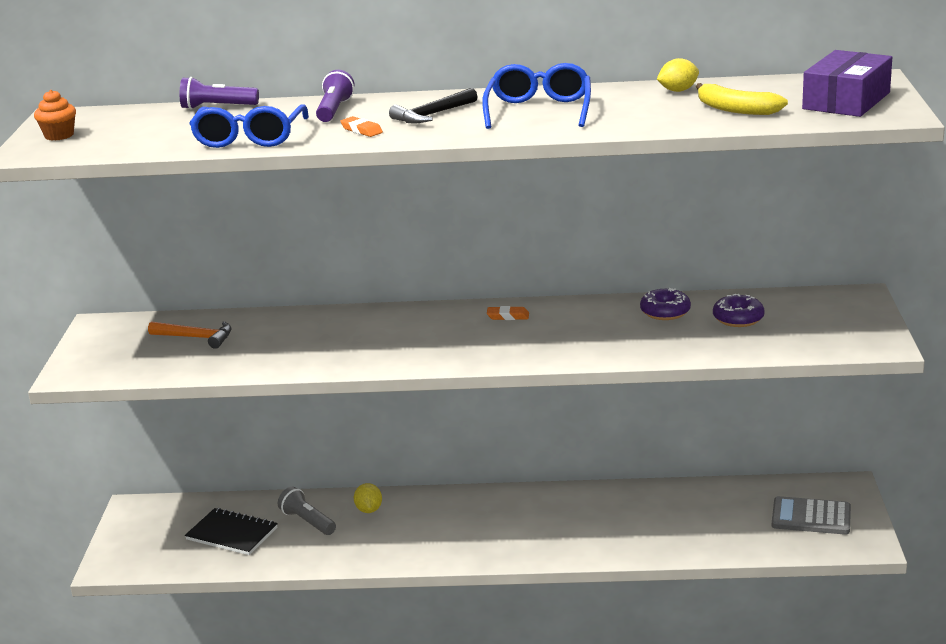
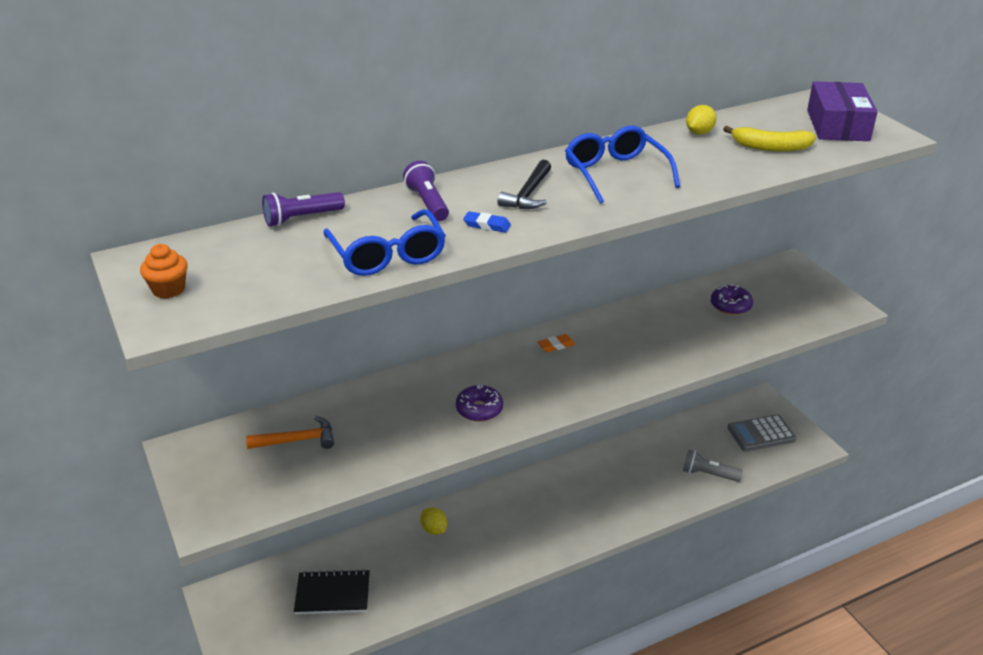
camera: 30 degrees left, 10 degrees up
grey flashlight [278,487,336,535] -> grey flashlight moved to [683,450,743,482]
orange eraser [340,116,383,137] -> blue eraser [463,211,511,233]
purple donut [640,288,691,320] -> purple donut moved to [456,385,503,422]

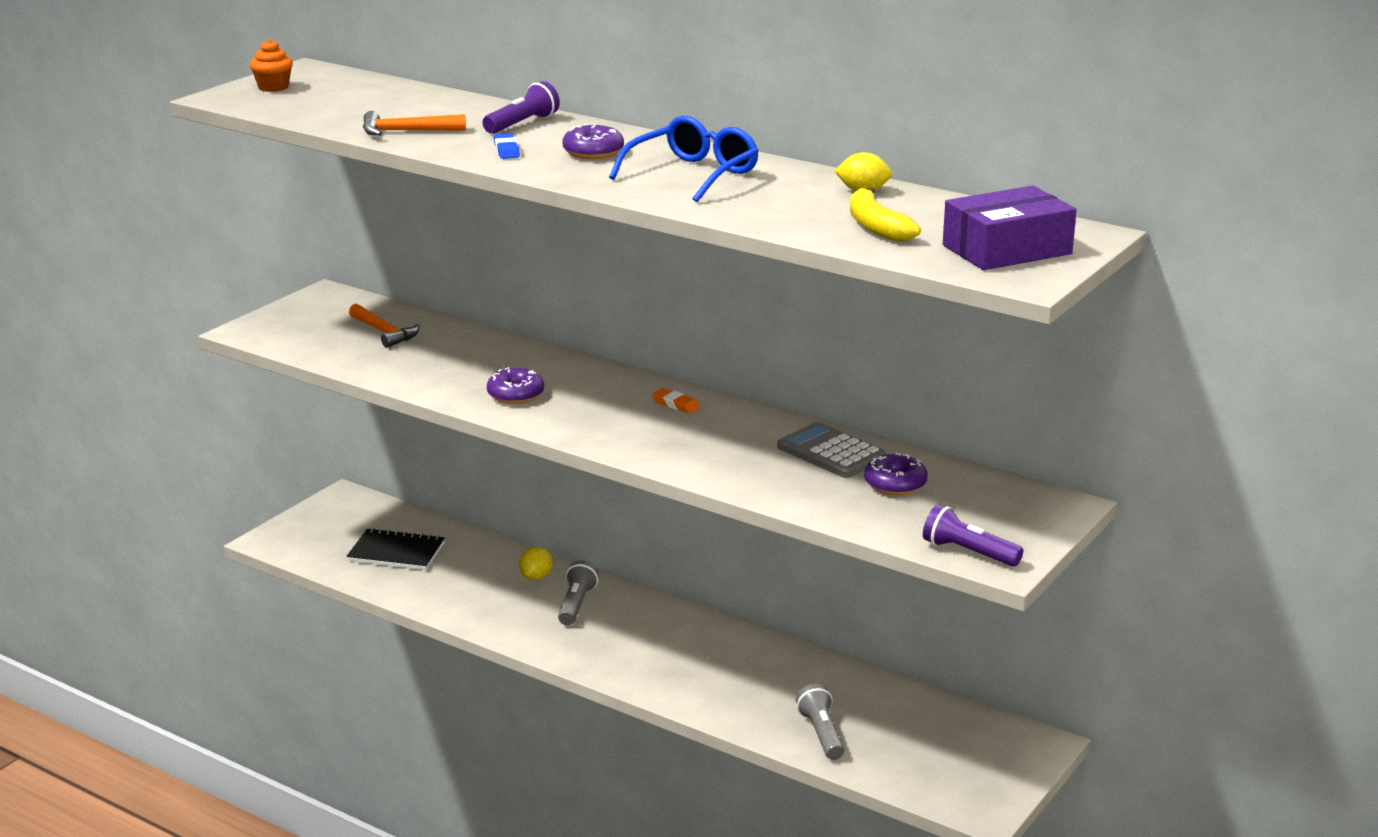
camera: 60 degrees right, 10 degrees down
purple flashlight [262,192,345,227] -> purple flashlight moved to [923,504,1023,567]
black notebook [294,569,370,614] -> black notebook turned 45 degrees counterclockwise [346,528,445,570]
blue glasses [323,209,446,276] -> orange hammer [363,111,466,136]
black hammer [498,160,551,209] -> purple donut [563,124,624,159]
grey calculator [728,414,796,451] -> grey calculator moved to [777,422,886,478]
none -> grey flashlight [558,560,599,625]

